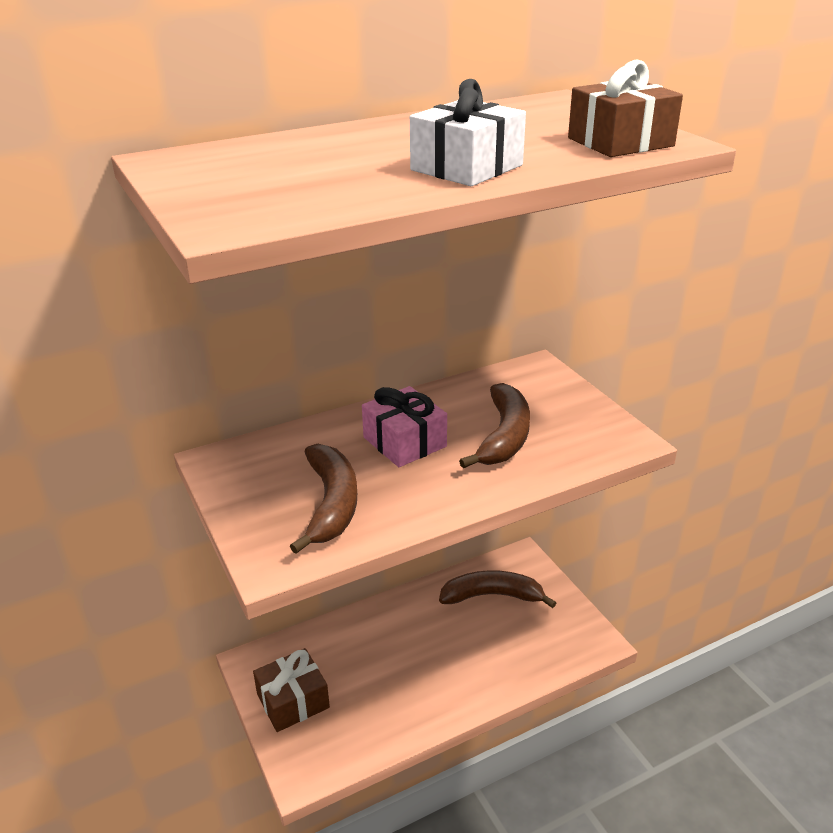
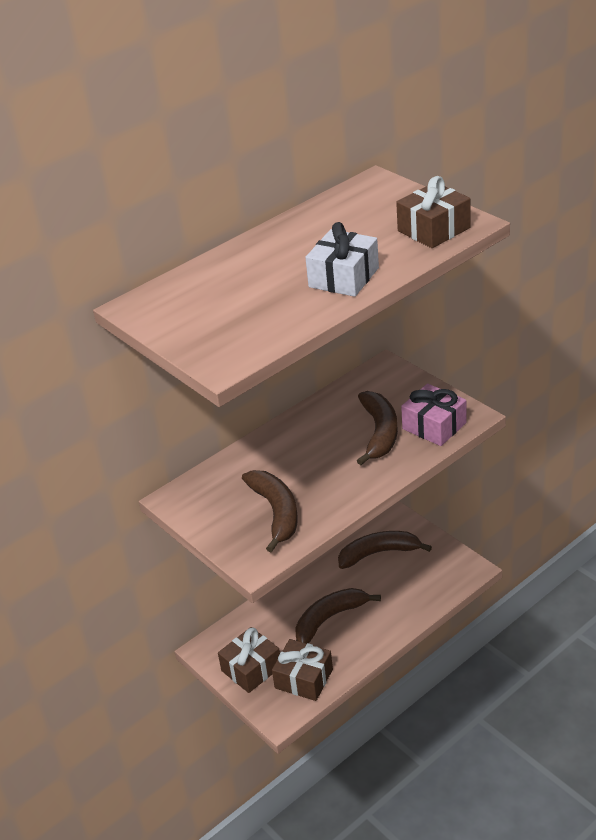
camera: 10 degrees left, 5 degrees up
pink gift [362,386,447,467] -> pink gift moved to [401,384,466,446]
none -> brown gift [272,639,333,701]
none -> brown banana [295,588,381,644]

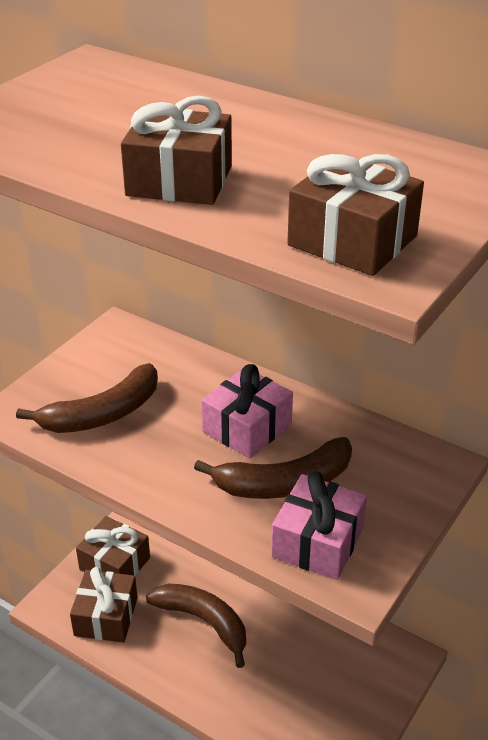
camera: 70 degrees right, 0 degrees up
white gift [305,222,379,297] -> brown gift [121,96,232,205]
brown banana [338,531,432,569] -> none
none -> pink gift [201,364,293,459]

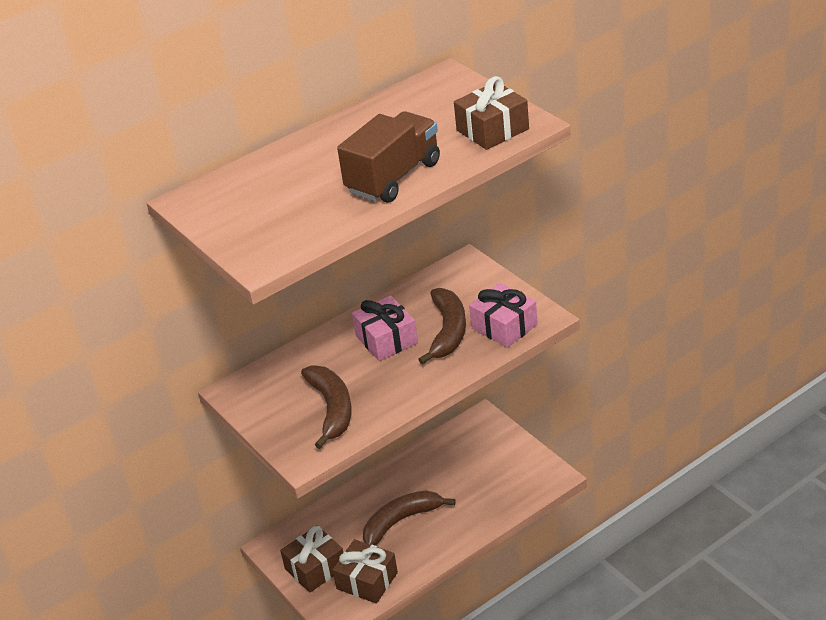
camera: 65 degrees left, 0 degrees up
brown gift [121,96,232,205] -> brown truck [337,111,440,202]

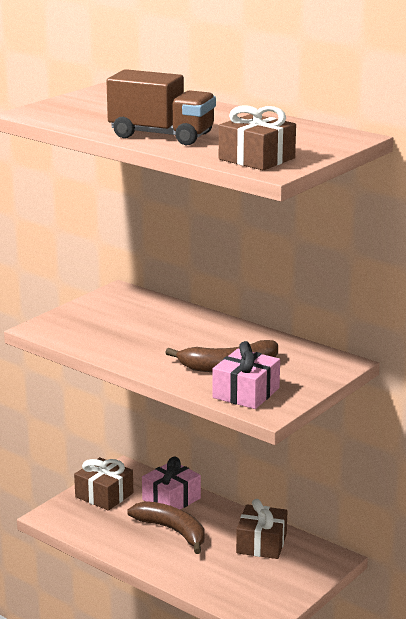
camera: 70 degrees right, 15 degrees down
brown banana [301,366,352,449] -> none
brown gift [332,539,398,604] -> brown gift moved to [236,499,287,559]
pink gift [352,295,418,361] -> pink gift moved to [142,457,201,509]

